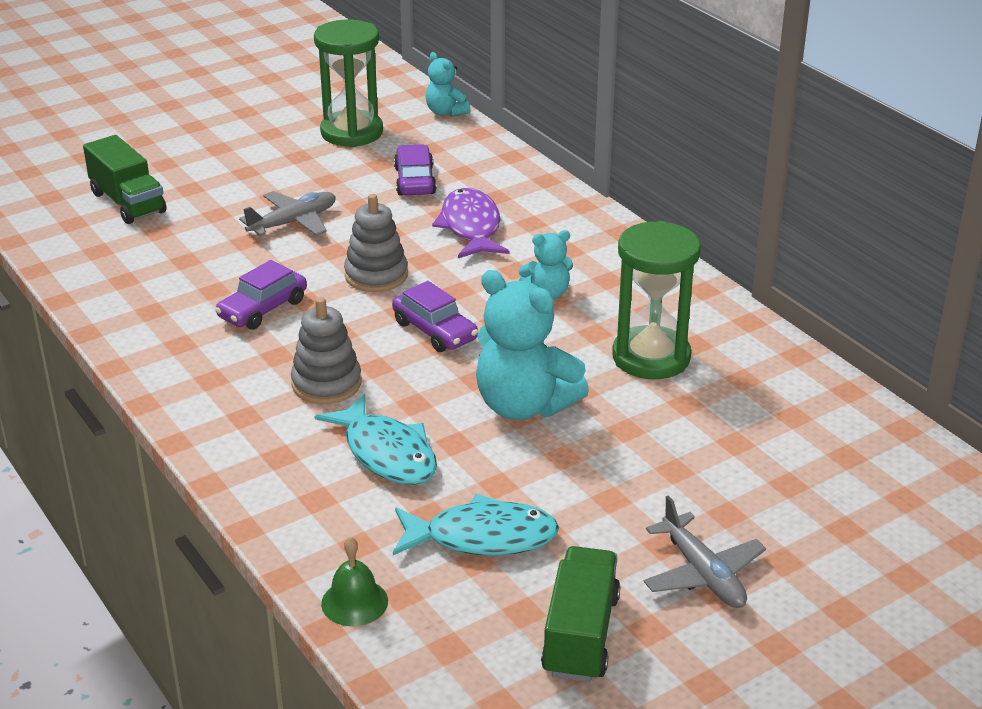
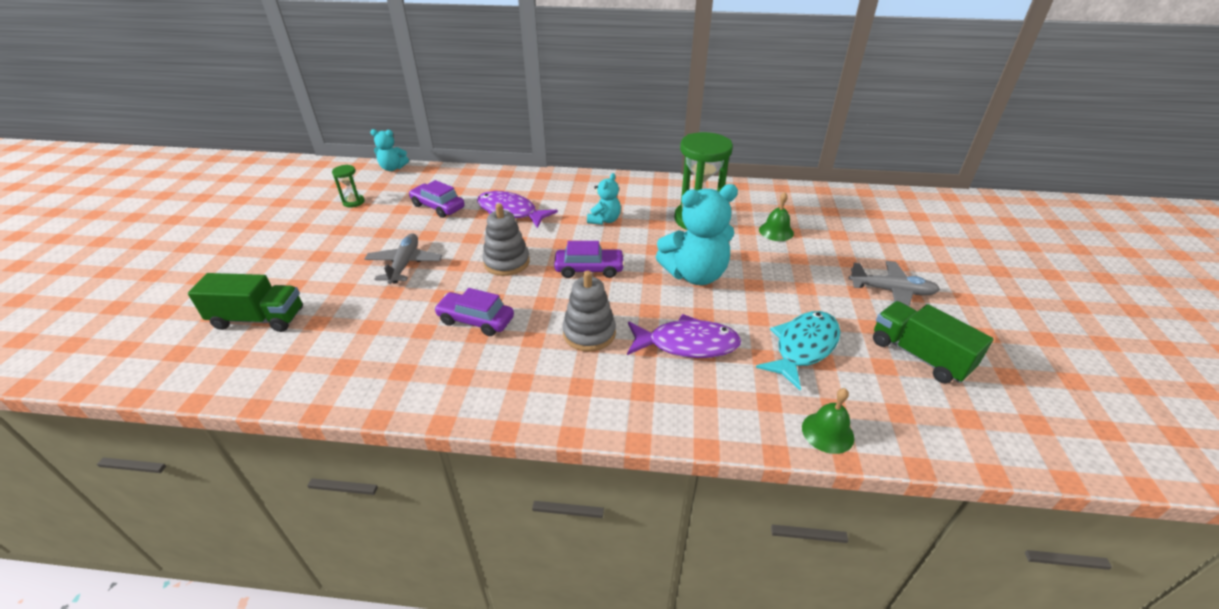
camera: 50 degrees left, 5 degrees up
purple car [215,260,307,329] -> purple car turned 120 degrees clockwise [434,288,514,336]
green hourglass [314,20,383,147] -> green hourglass [332,165,365,208], size x0.46
turquoise fish [315,394,437,485] -> purple fish [627,314,741,358]
none -> green bell [759,192,794,241]

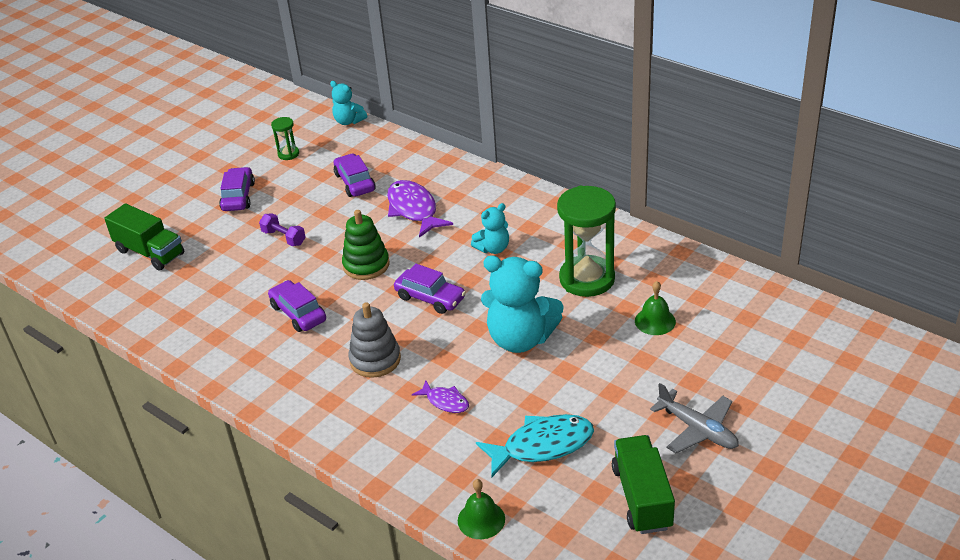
camera: 35 degrees right, 0 degrees up
grey plane [364,233,442,284] -> purple dumbbell [259,213,306,246]
grey stacking toy [483,203,530,276] -> green stacking toy [342,210,389,280]
purple fish [627,314,741,358] -> purple fish [412,381,469,413], size x0.54
none -> purple car [219,167,255,211]

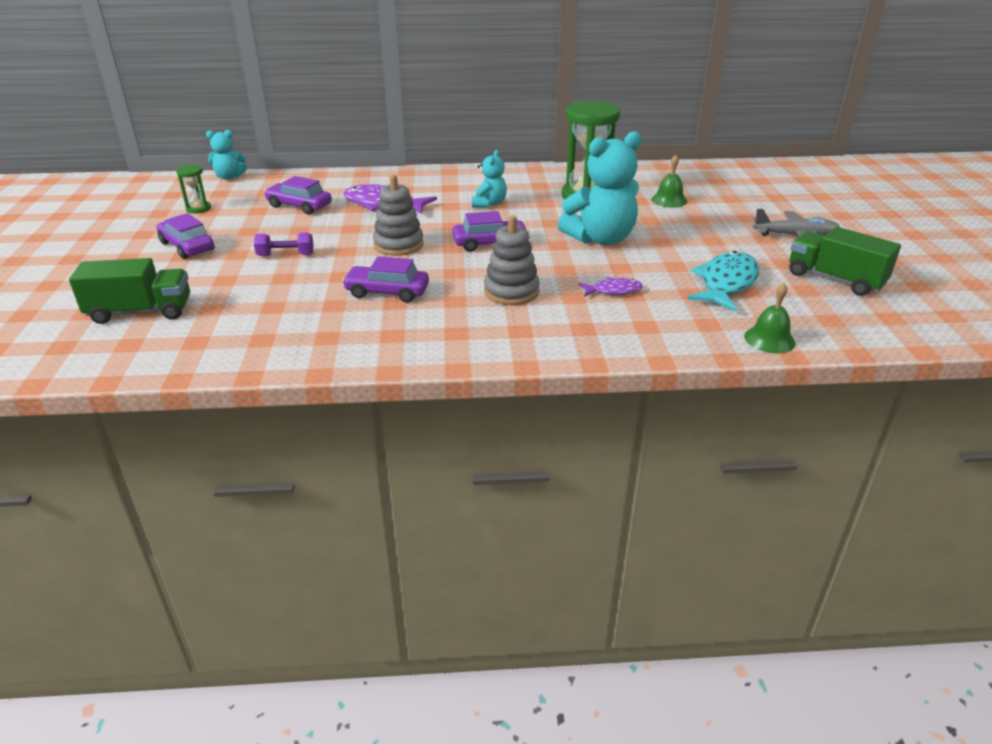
camera: 45 degrees left, 5 degrees down
green stacking toy [342,210,389,280] -> grey stacking toy [373,174,424,256]

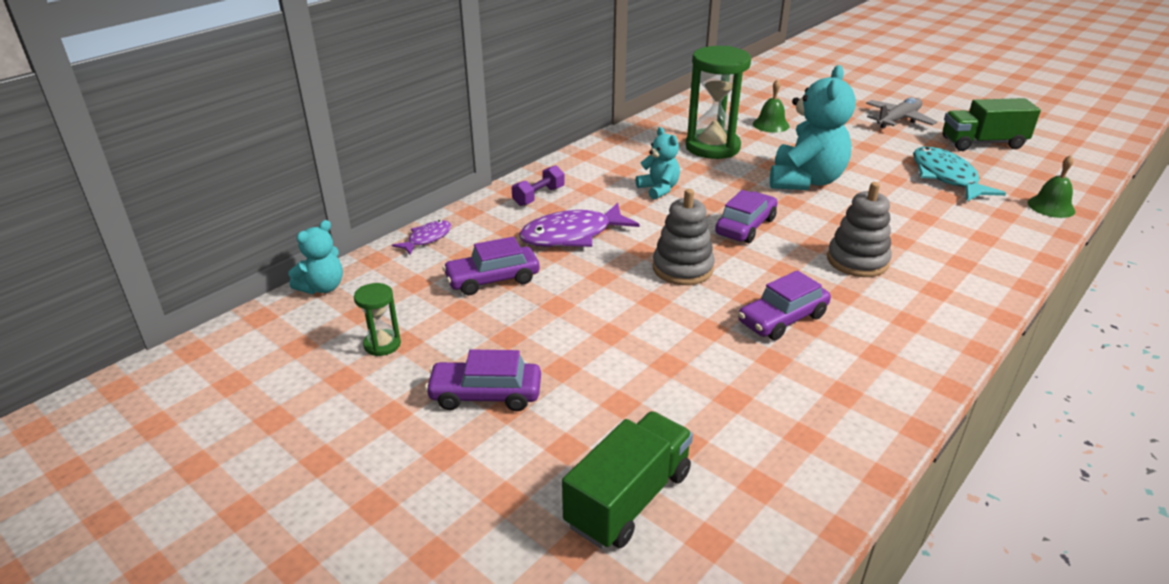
camera: 45 degrees left, 0 degrees up
purple dumbbell [254,232,314,256] -> purple dumbbell moved to [512,165,565,206]
purple fish [579,277,643,297] -> purple fish moved to [392,220,451,255]

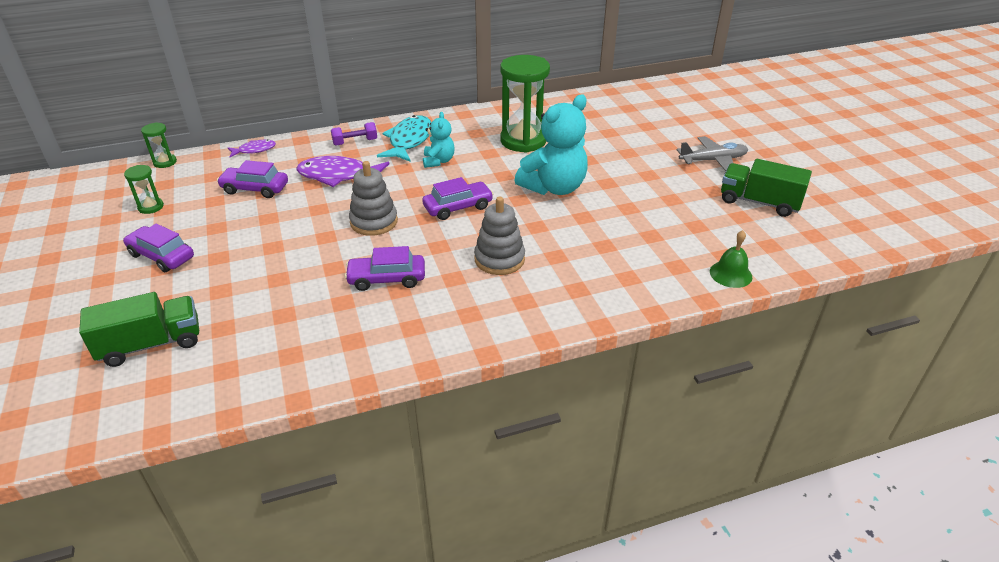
camera: 30 degrees right, 5 degrees up
turquoise teddy bear [288,220,343,294] -> green hourglass [141,122,177,168]
green bell [753,79,789,133] -> none
turquoise fish [913,147,1006,201] -> turquoise fish moved to [377,115,431,162]

